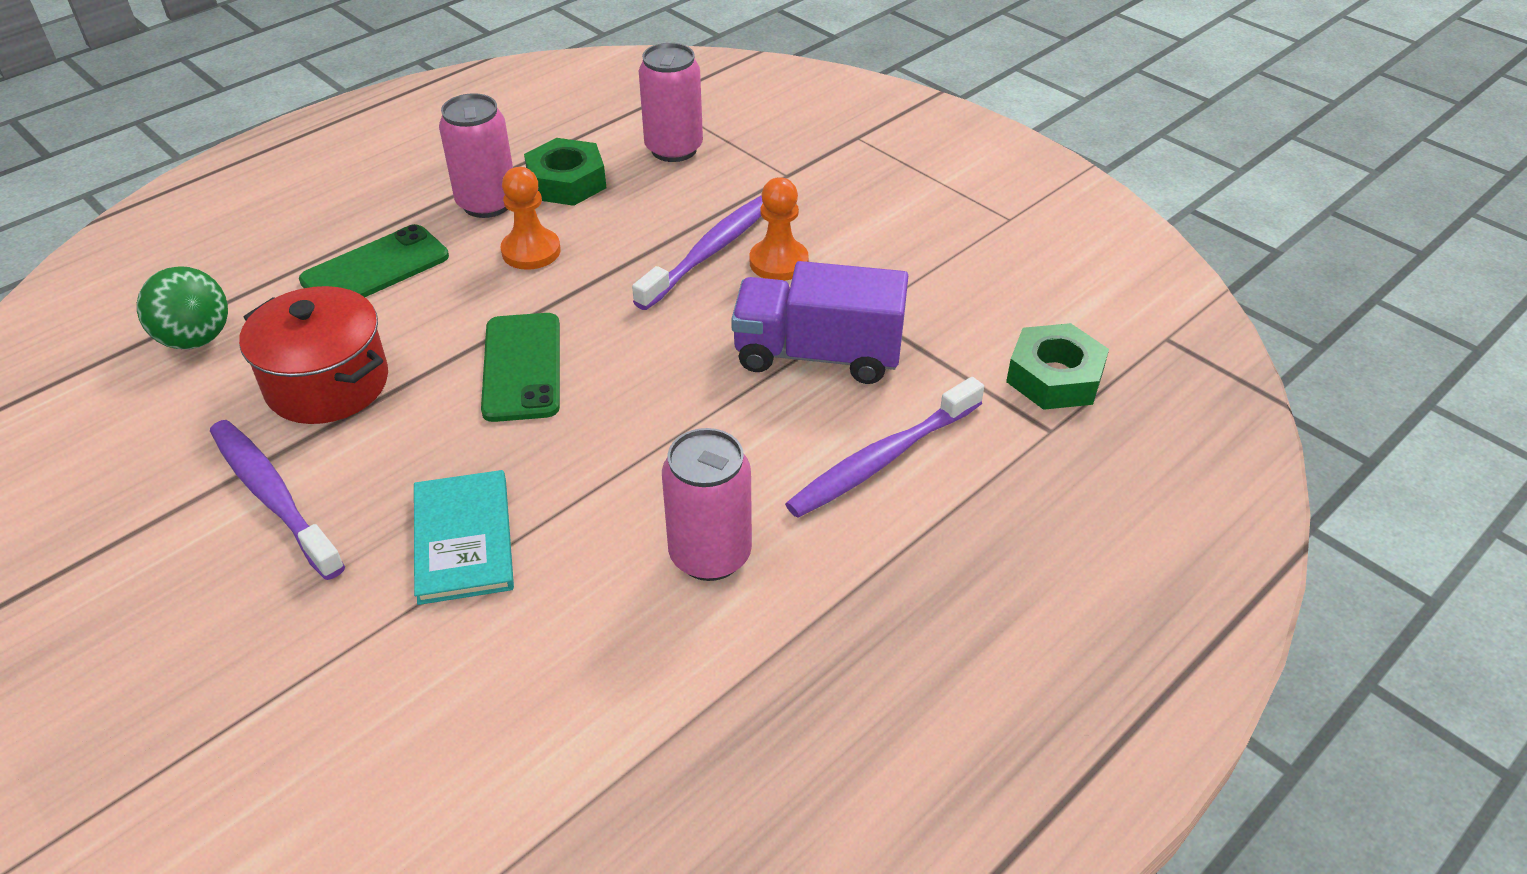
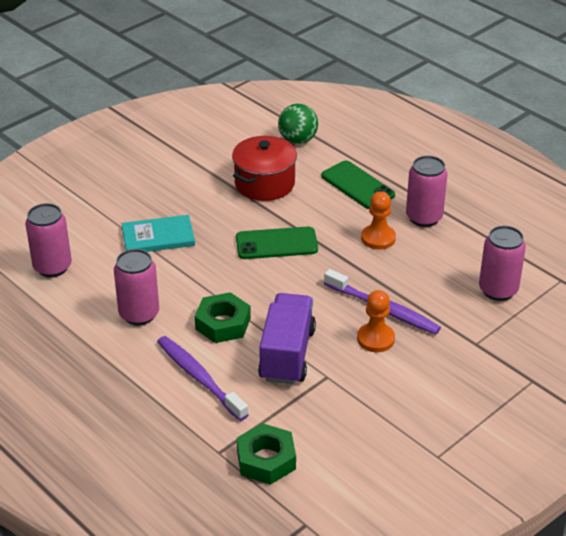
camera: 90 degrees right, 5 degrees down
purple toothbrush [210,420,345,580] -> none
green nut [524,138,606,206] -> green nut moved to [195,292,251,343]
none -> pink can [25,203,72,277]

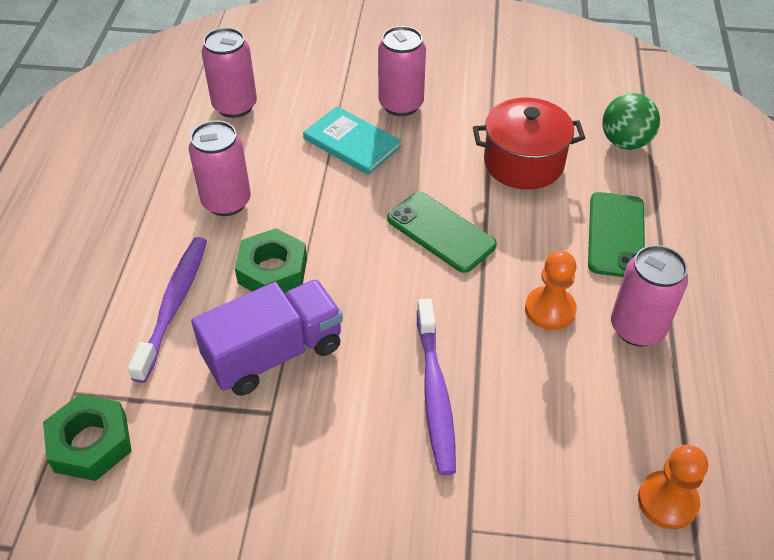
camera: 50 degrees right, 10 degrees up
orange pawn [357,290,395,352] -> orange pawn moved to [638,445,708,529]
pink can [479,226,526,301] -> pink can moved to [378,26,426,116]

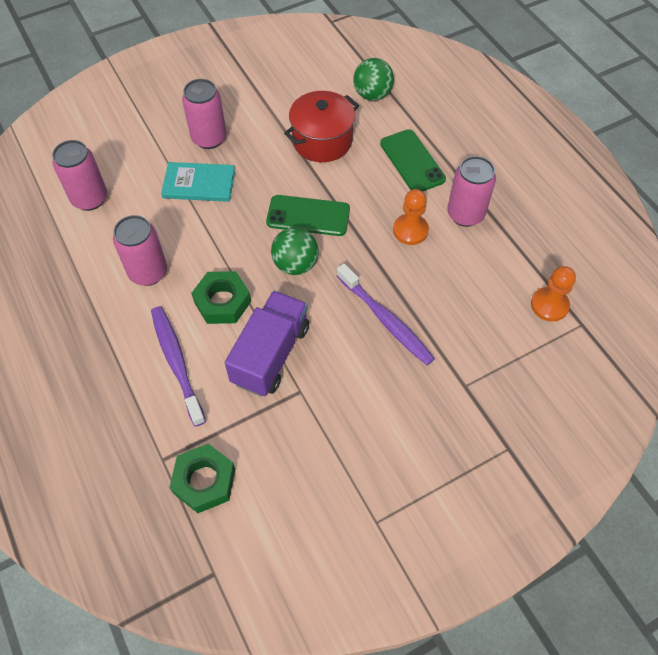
camera: 35 degrees left, 10 degrees up
none -> green ball [271,227,319,275]

